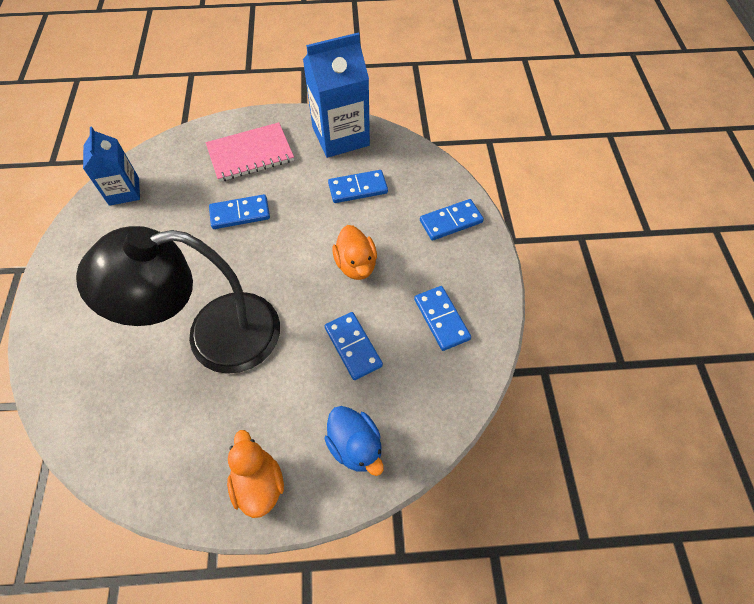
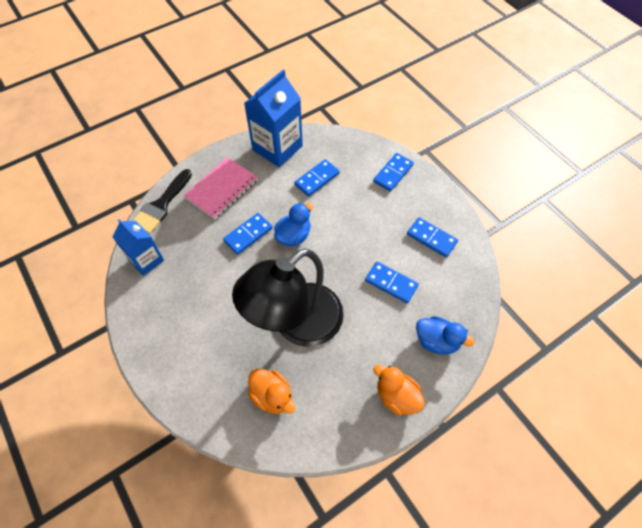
camera: 30 degrees left, 0 degrees up
orange duck [332,225,377,280] -> orange duck moved to [248,369,295,414]
none -> black brush [132,169,192,234]
none -> blue duck [274,203,313,246]

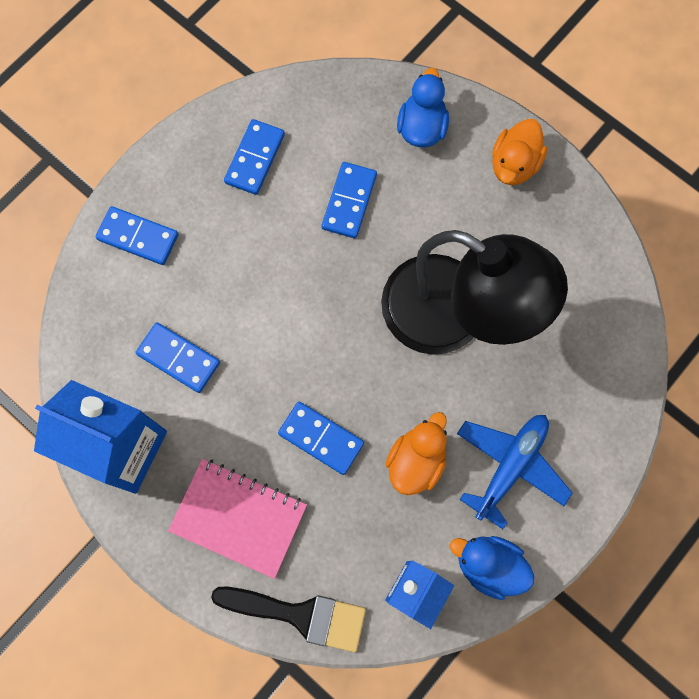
camera: 105 degrees left, 15 degrees up
orange duck [248,369,295,414] -> orange duck moved to [385,412,447,495]
blue duck [274,203,313,246] -> blue duck moved to [450,536,534,600]
none -> blue plane [457,415,572,529]

